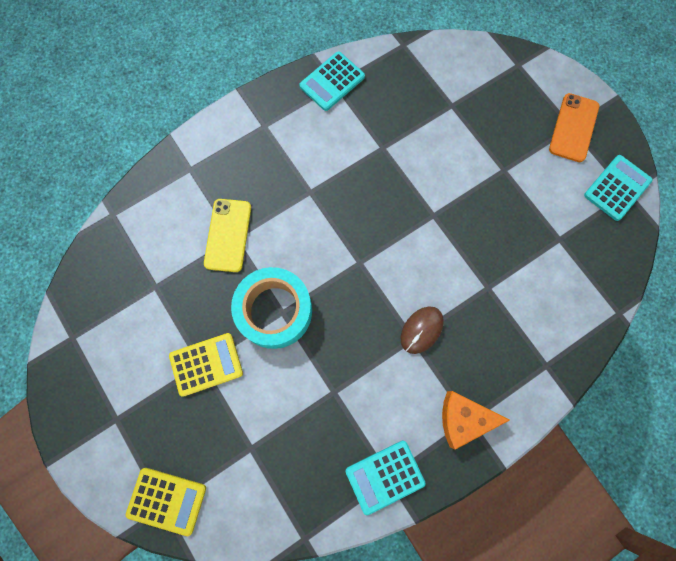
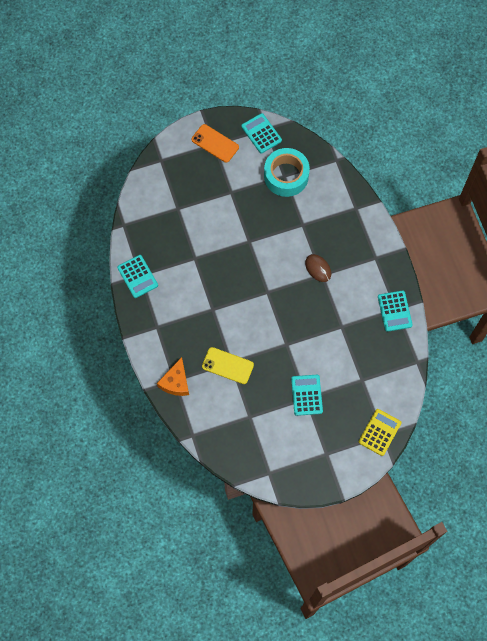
camera: 75 degrees left, 5 degrees down
yellow calculator [169,333,243,396] -> turquoise calculator [291,375,323,416]
turquoise tape [231,267,312,349] -> turquoise tape moved to [264,148,310,197]
orange cheese [442,391,510,450] -> orange cheese moved to [157,357,189,396]

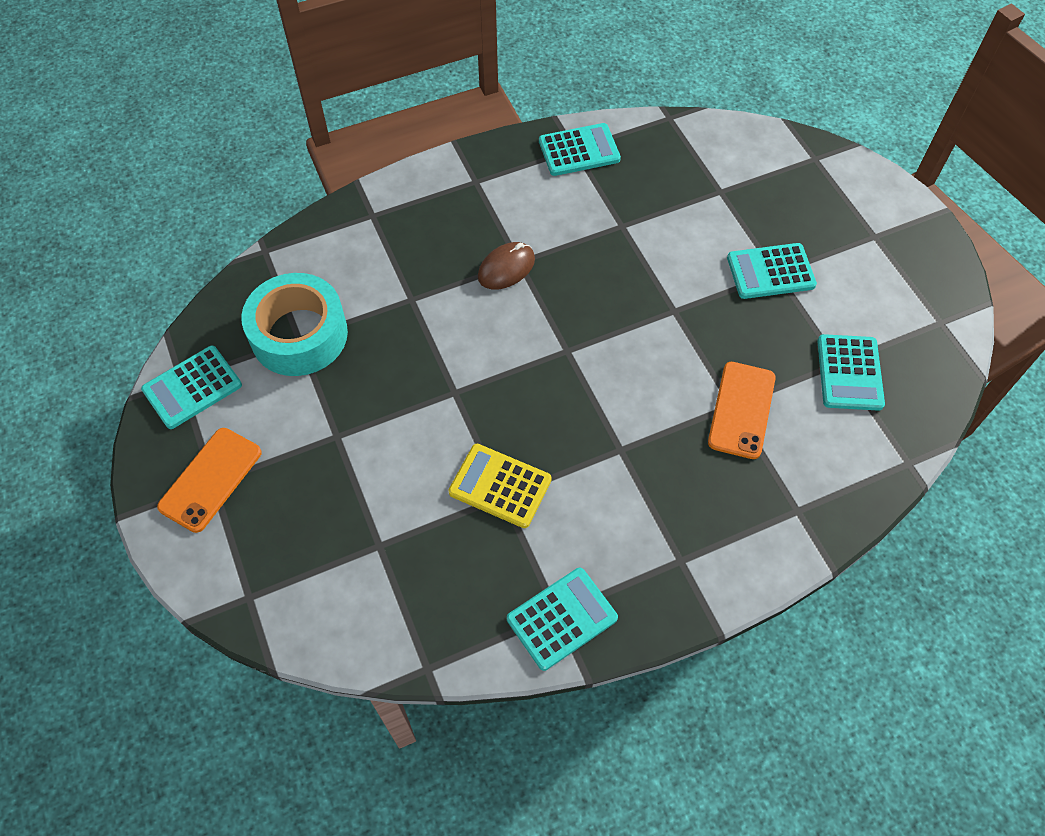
camera: 95 degrees left, 10 degrees down
orange cheese [157,357,189,396] -> none
yellow phone [202,347,254,384] -> orange phone [708,362,776,459]
yellow calculator [359,409,401,456] -> yellow calculator moved to [449,444,552,528]
none -> turquoise calculator [817,334,885,411]

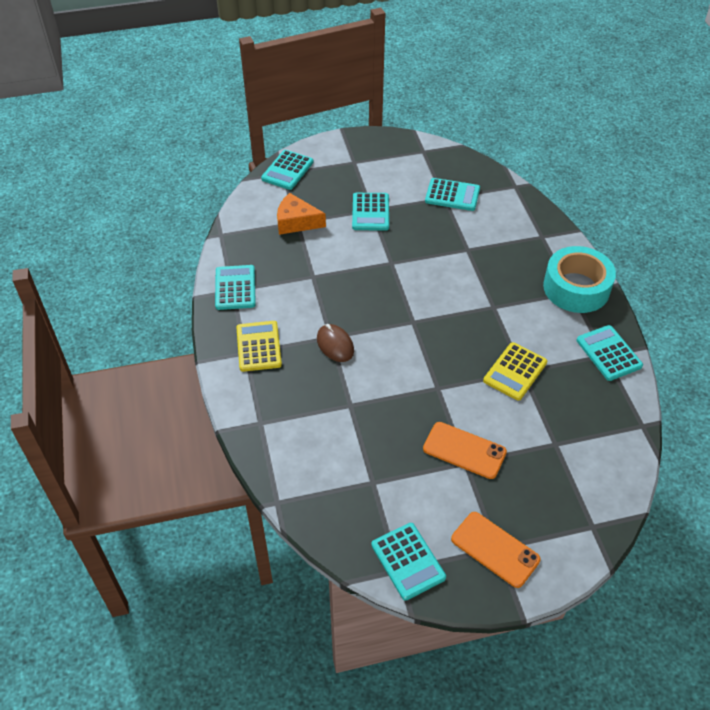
camera: 80 degrees left, 10 degrees down
turquoise tape [241,273,348,376] -> turquoise tape moved to [543,246,616,313]
orange phone [708,362,776,459] -> orange phone moved to [423,422,507,479]
none -> yellow calculator [236,321,282,372]
none -> turquoise calculator [261,150,313,190]
none -> orange cheese [277,193,326,235]

